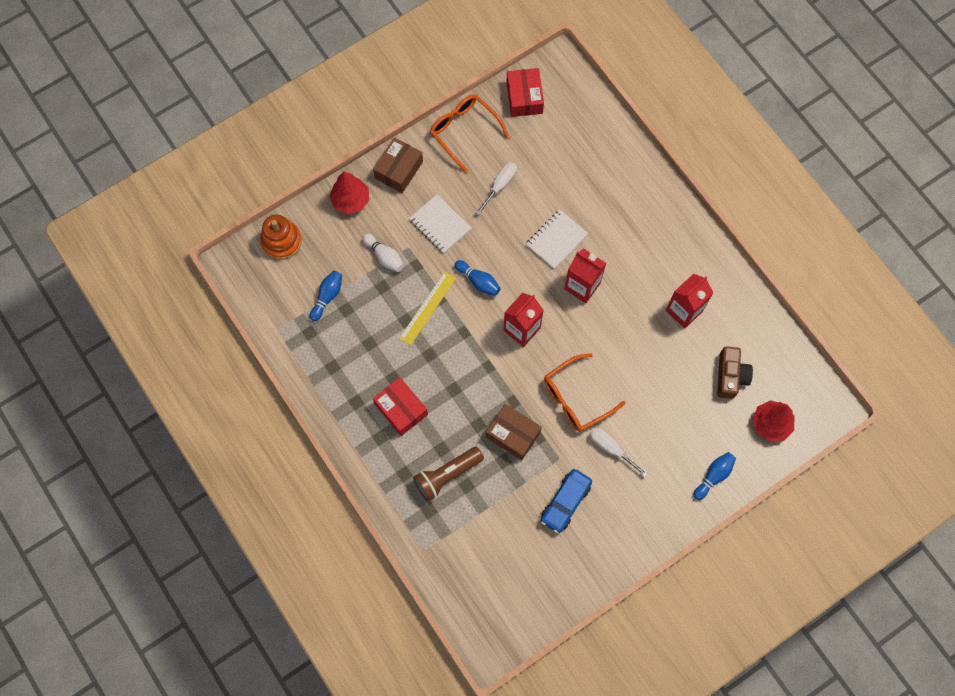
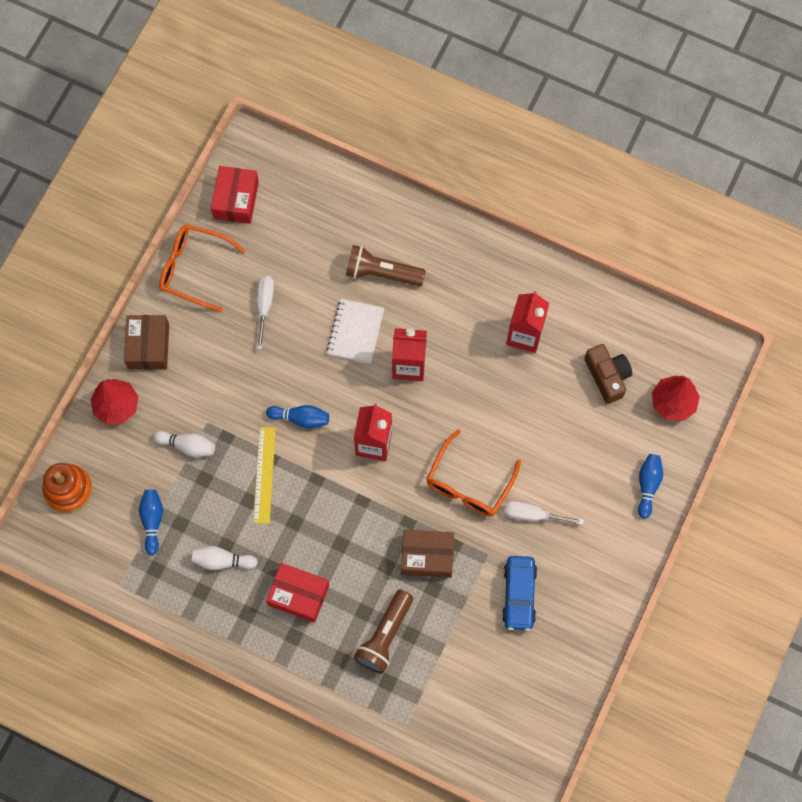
camera: 30 degrees left, 0 degrees up
white notebook [409,194,472,253] -> none
red box [506,68,544,117] -> red box turned 45 degrees clockwise [211,166,259,224]
none -> white bowling pin [192,546,258,570]
none -> brown flashlight [346,245,426,286]

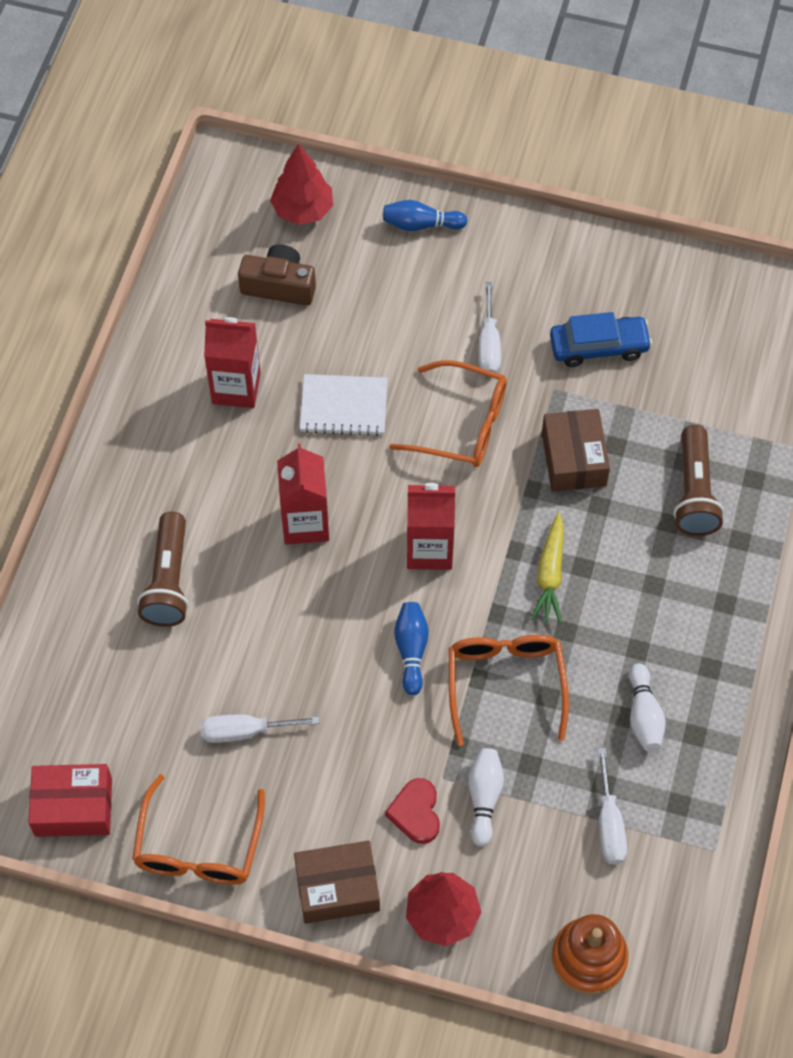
camera: 100 degrees left, 10 degrees down
blue bowling pin [139,489,163,555] -> white screwdriver [598,748,627,864]
yellow ruler [253,427,276,524] -> orange glasses [449,635,569,746]
red box [266,563,329,623] -> none
white notebook [327,299,385,364] -> white notebook moved to [300,374,388,436]
brown flashlight [354,590,413,673] -> brown flashlight turned 75 degrees clockwise [674,425,724,536]
brown camera [584,344,632,404] -> brown camera turned 45 degrees clockwise [238,244,316,306]
none -> red heart [385,778,440,844]
none -> yellow carrot [531,513,564,623]

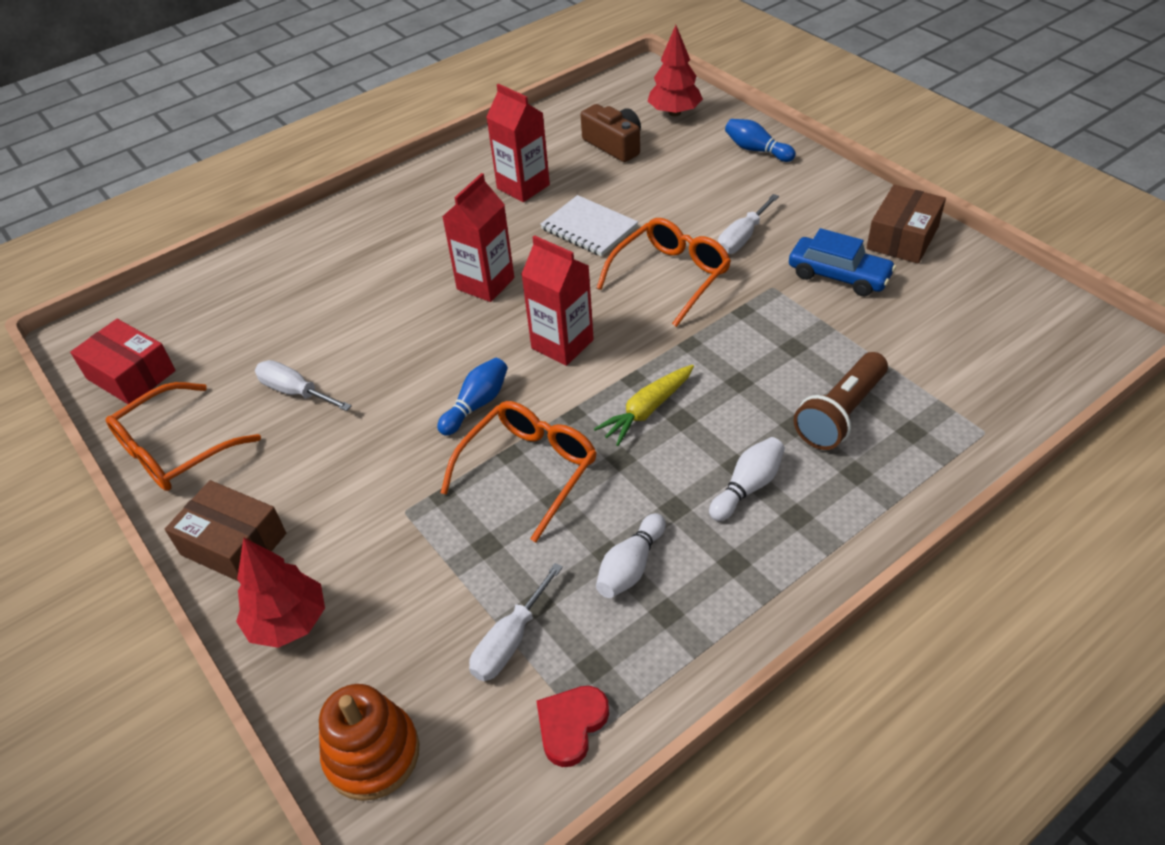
camera: 40 degrees right, 15 degrees down
brown flashlight [137,512,189,627] -> none
red heart [385,778,440,844] -> red heart moved to [537,686,609,767]
orange glasses [389,360,507,467] -> orange glasses turned 105 degrees counterclockwise [597,218,731,327]
white bowling pin [468,748,504,846] -> white bowling pin moved to [709,437,785,521]
brown box [542,409,610,492] -> brown box moved to [866,185,946,263]

